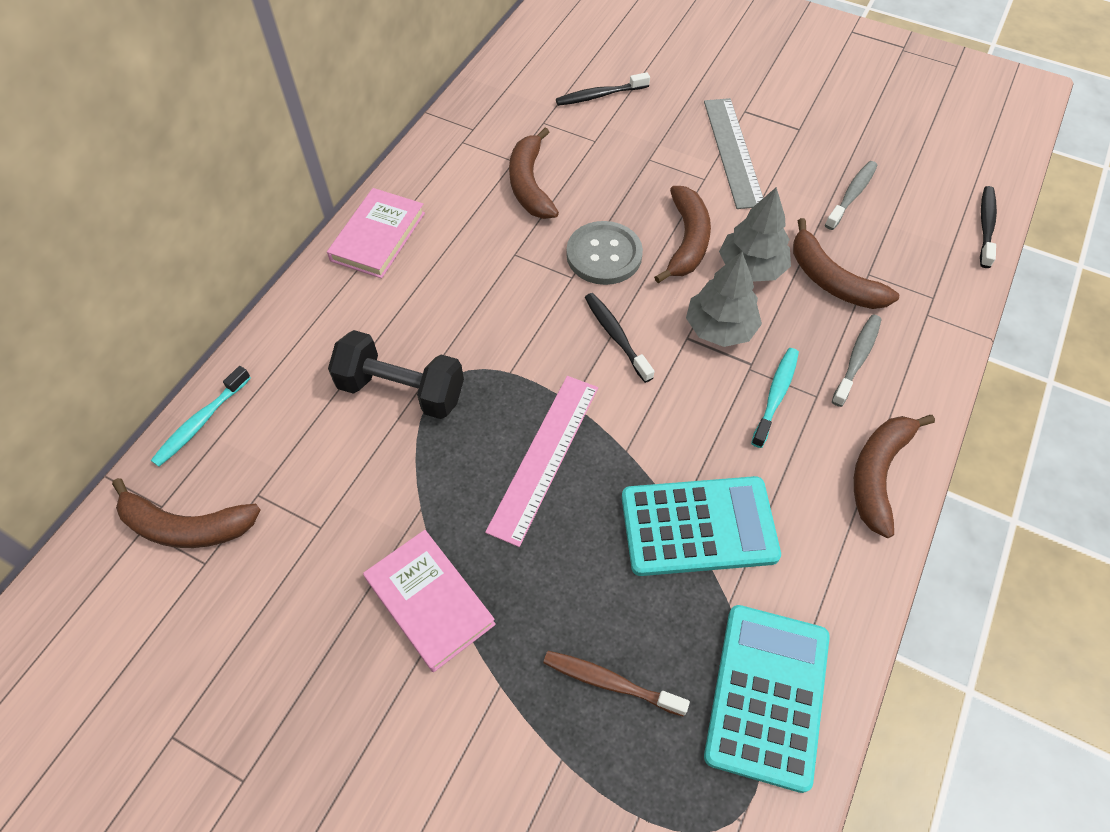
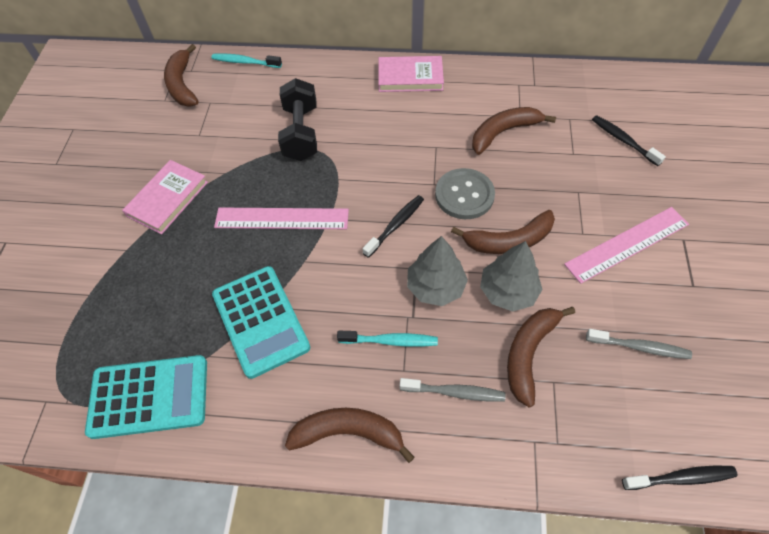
camera: 70 degrees right, 0 degrees up
brown toothbrush [543,651,690,717] -> none
grey ruler [704,98,763,209] -> pink ruler [564,207,689,284]

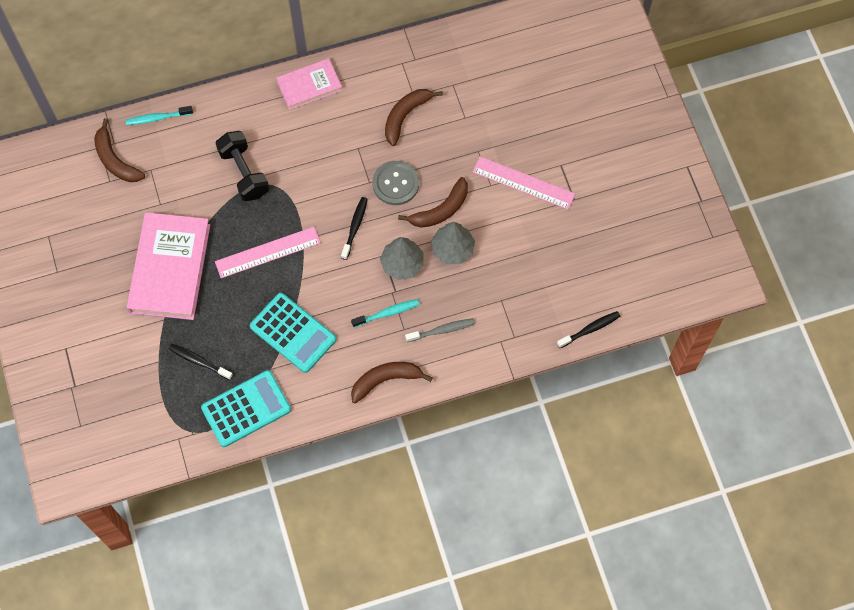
camera: 25 degrees left, 10 degrees up
pink book [122,160,208,234] -> pink book [127,212,210,320], size x1.74
brown banana [507,307,575,407] -> none
pink ruler [564,207,689,284] -> pink ruler turned 75 degrees clockwise [473,156,575,210]
grey toothbrush [586,329,692,359] -> none
black toothbrush [592,115,666,166] -> black toothbrush moved to [169,344,233,380]

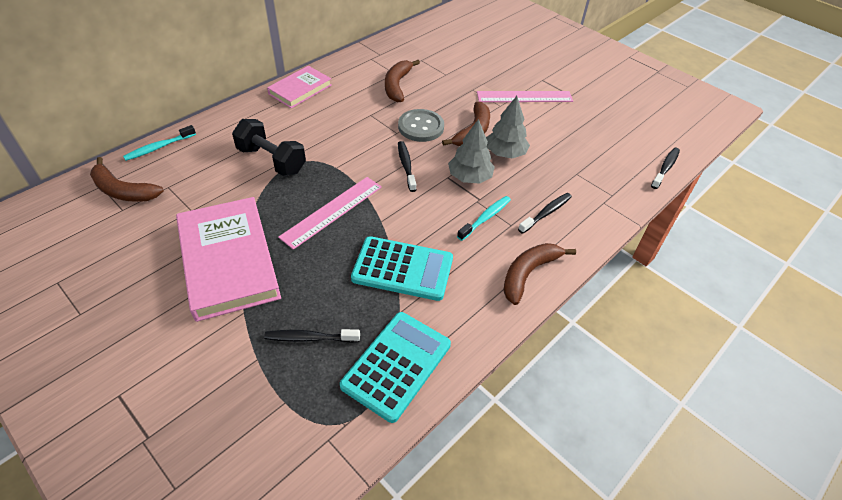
camera: 30 degrees left, 20 degrees down
grey toothbrush [405,318,475,342] -> black toothbrush [518,193,572,234]

